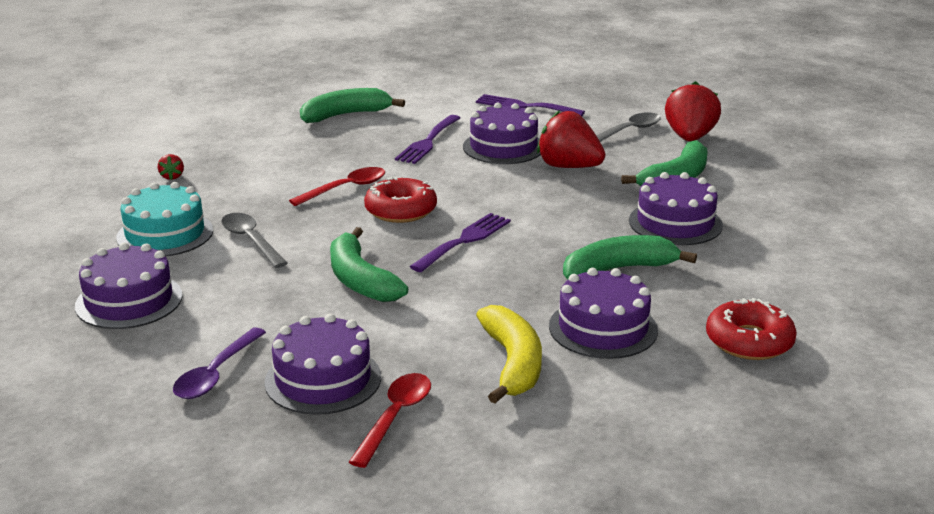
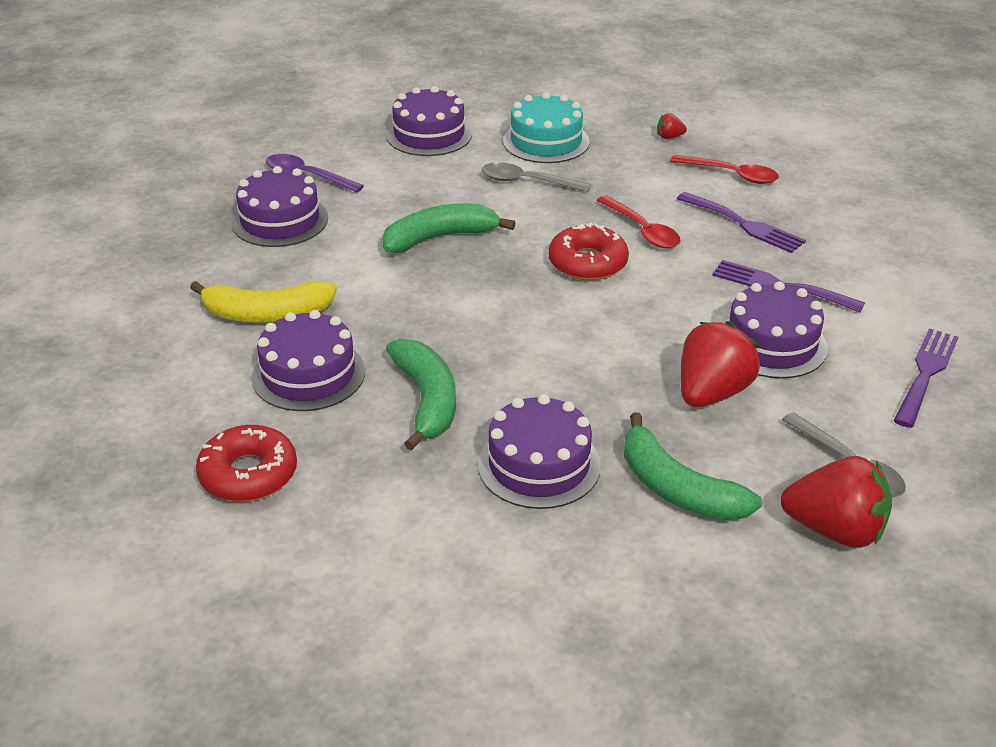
camera: 95 degrees right, 10 degrees up
grey spoon [221,213,288,268] -> grey spoon turned 135 degrees counterclockwise [482,162,591,192]
green banana [300,88,405,123] -> none
red spoon [349,373,431,468] -> red spoon moved to [670,155,779,184]
purple fork [410,213,511,272] -> purple fork moved to [677,192,806,253]

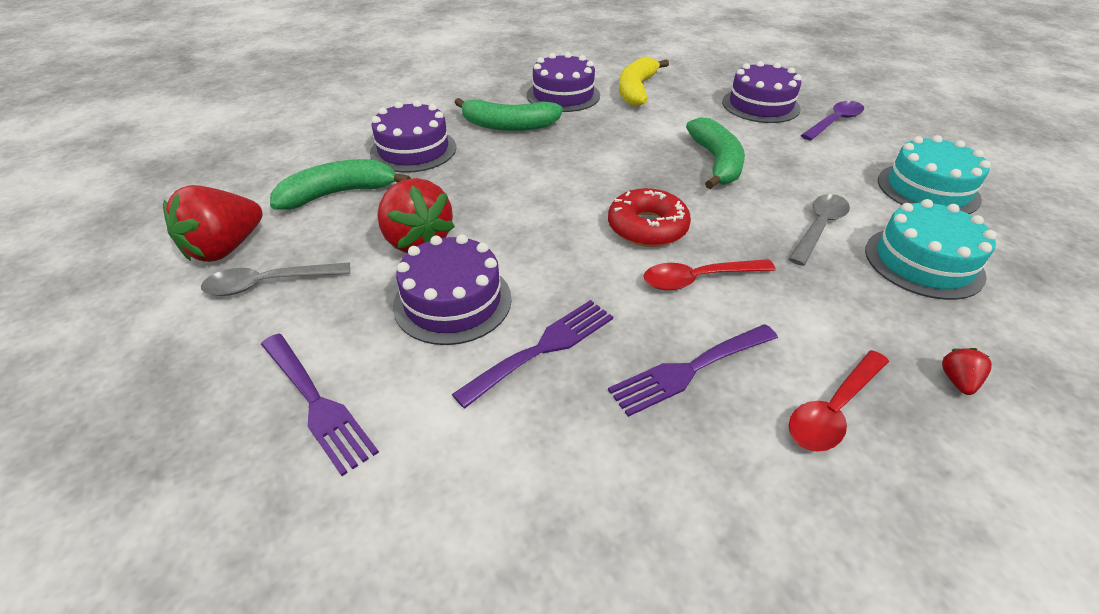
camera: 110 degrees right, 5 degrees up
red donut [196,425,297,502] -> none
purple cake [386,86,472,156] -> turquoise cake [878,135,991,214]

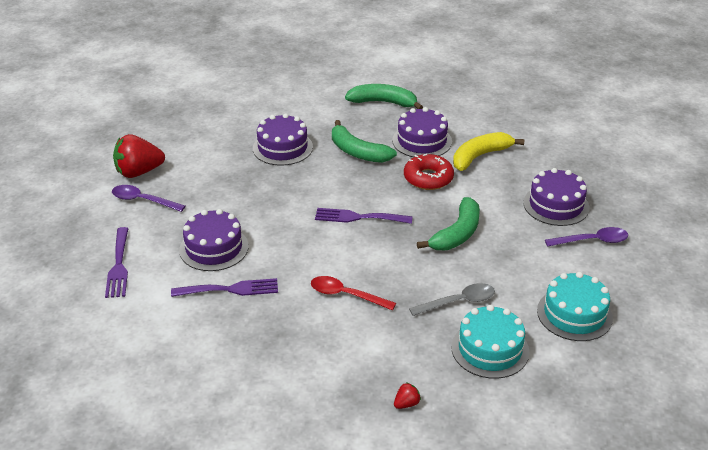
camera: 35 degrees right, 5 degrees down
grey spoon [201,262,350,296] -> purple spoon [112,185,186,212]
green banana [270,159,411,210] -> green banana moved to [345,84,423,109]
red strawberry [377,178,455,253] -> none
red donut [608,188,691,247] -> red donut moved to [404,154,454,190]
purple fork [608,324,778,417] -> purple fork moved to [315,208,413,224]
red spoon [789,350,889,452] -> none

